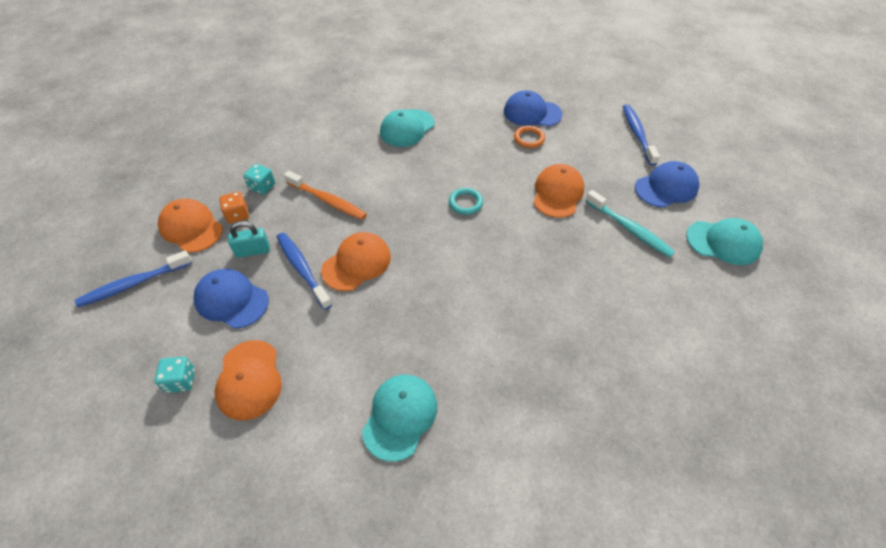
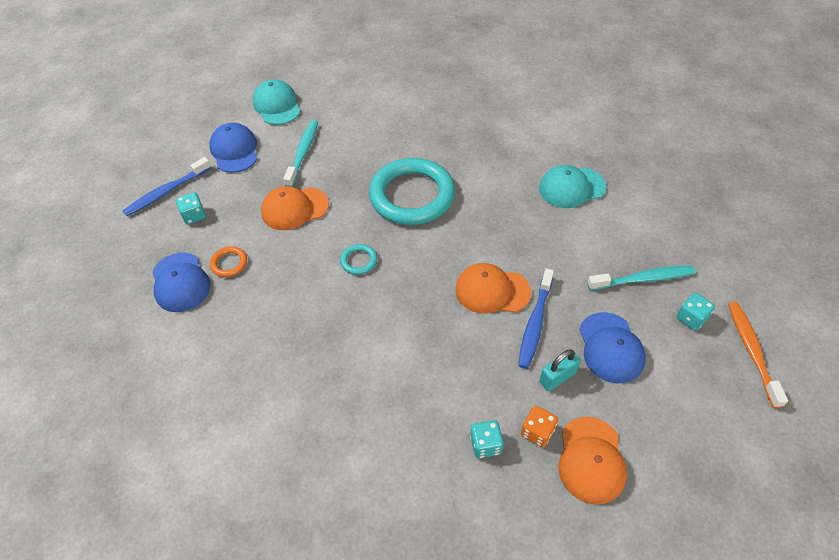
camera: 125 degrees left, 0 degrees up
blue toothbrush [75,250,192,307] -> none
orange cap [215,340,282,421] -> turquoise toothbrush [587,266,695,290]
turquoise padlock [228,221,270,258] -> turquoise padlock turned 75 degrees counterclockwise [539,349,581,391]
orange toothbrush [284,171,367,220] -> orange toothbrush moved to [728,302,788,408]
turquoise cap [380,109,435,147] -> none
blue cap [635,161,699,208] -> blue cap turned 45 degrees clockwise [210,123,257,173]
none -> turquoise dice [176,192,206,225]
none -> turquoise ring [369,158,455,225]

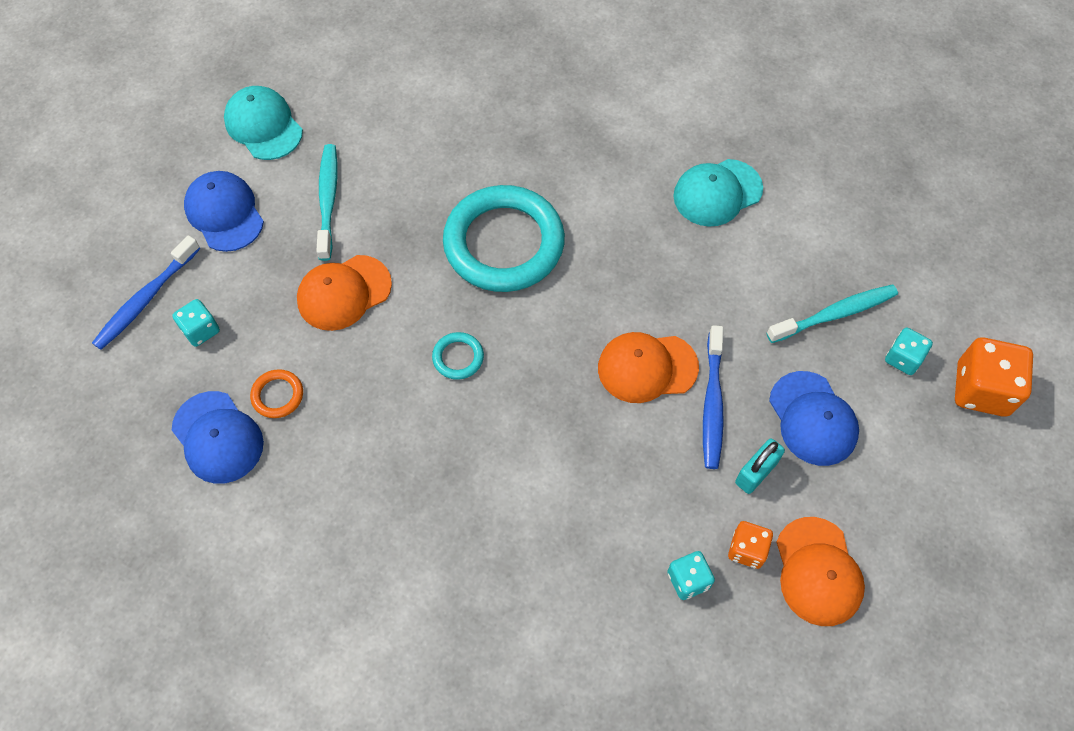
camera: 15 degrees left, 10 degrees up
orange toothbrush [728,302,788,408] -> orange dice [955,337,1033,417]

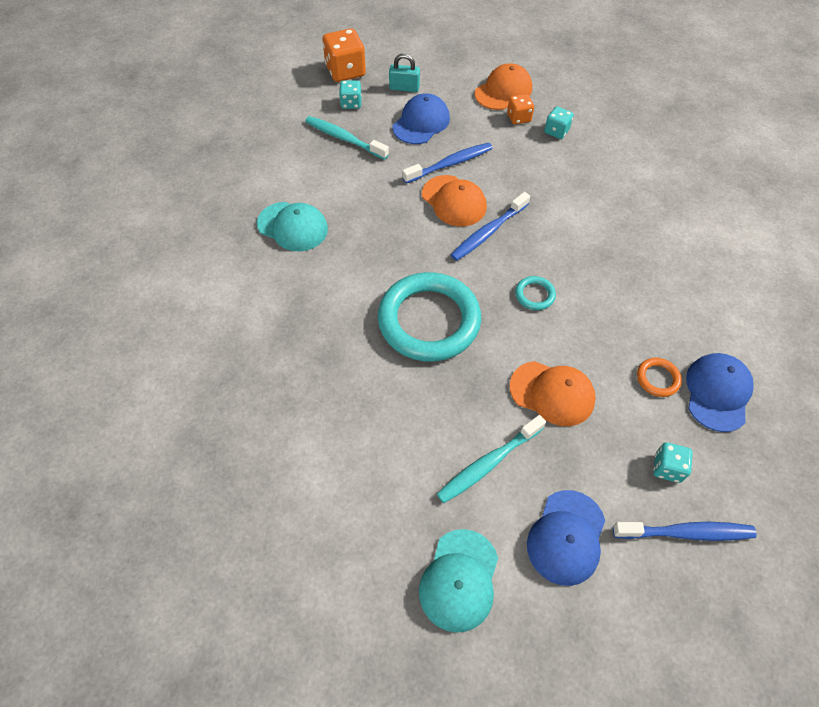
camera: 125 degrees left, 5 degrees down
turquoise padlock [735,438,785,494] -> turquoise padlock moved to [389,54,420,92]
none -> blue toothbrush [451,192,530,261]

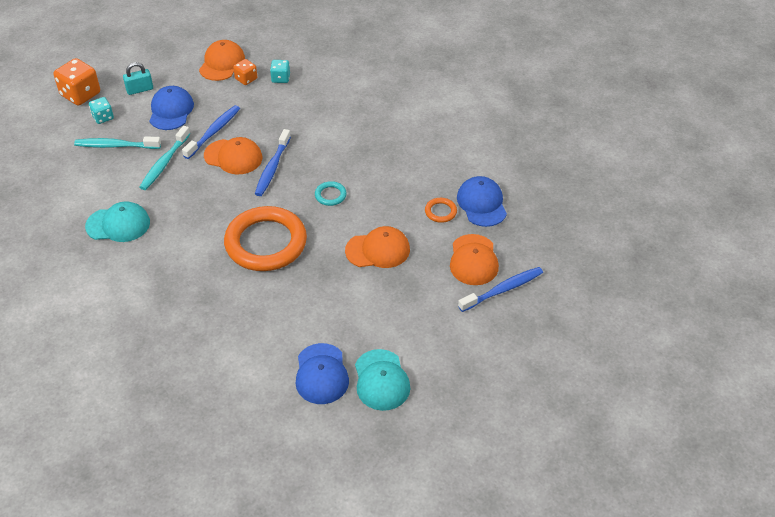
camera: 30 degrees left, 10 degrees down
turquoise ring [378,272,481,362] -> orange ring [224,206,307,271]
turquoise toothbrush [437,415,546,503] -> turquoise toothbrush moved to [139,126,190,190]
blue cap [527,490,605,586] -> blue cap moved to [295,343,349,404]
turquoise dice [653,442,693,483] -> orange cap [450,234,499,285]

